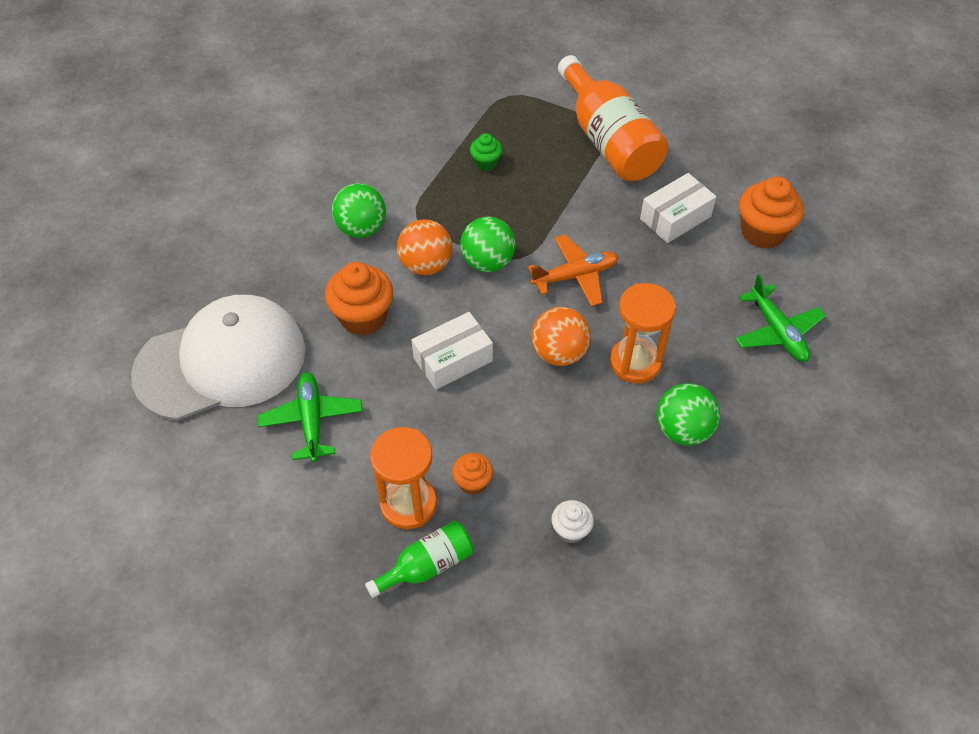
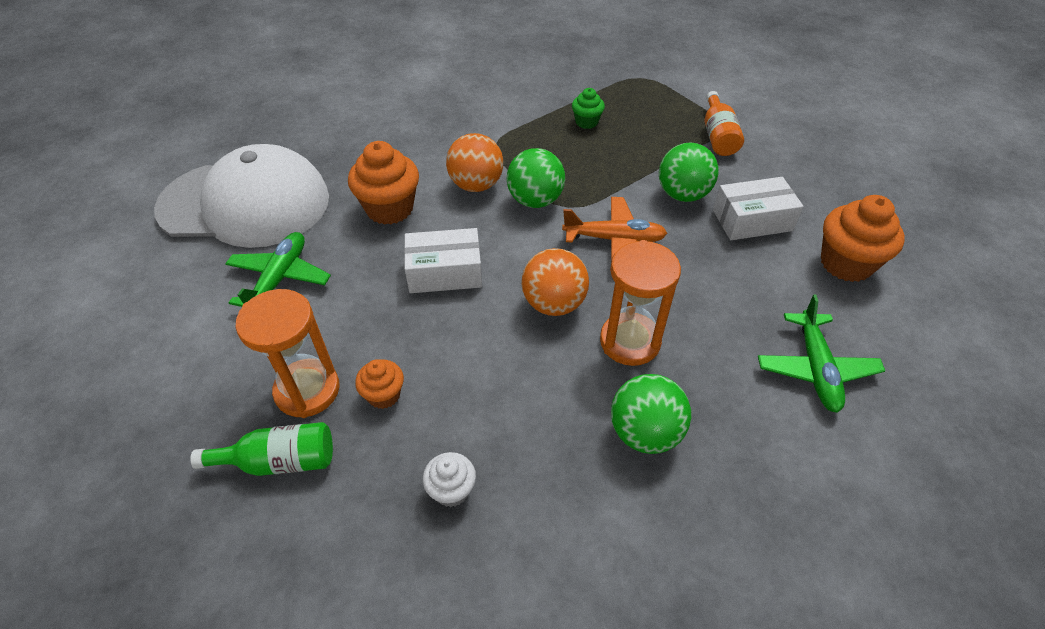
camera: 25 degrees right, 5 degrees down
green ball [332,183,386,238] -> green ball moved to [659,143,718,202]
orange bottle [558,55,668,181] -> orange bottle [705,91,744,156], size x0.51

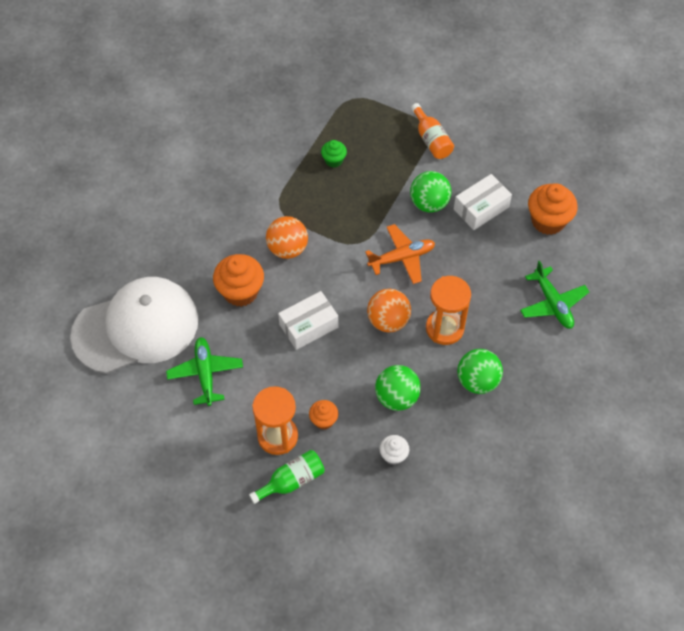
camera: 25 degrees left, 10 degrees up
green ball [507,148,565,208] -> green ball moved to [375,365,421,411]

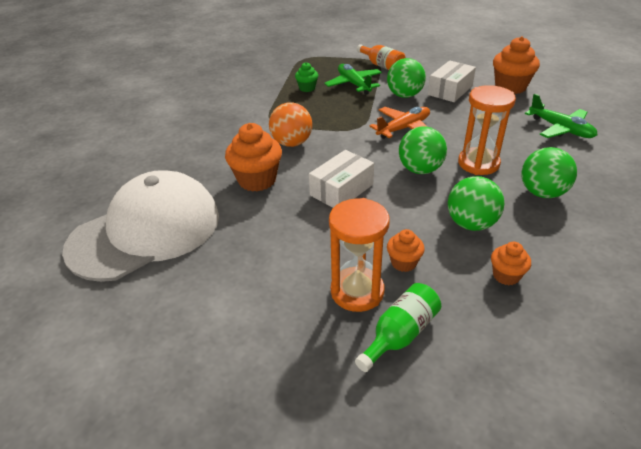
camera: 15 degrees left, 20 degrees down
green plane [166,337,243,406] -> green plane moved to [324,64,382,95]
orange ball [367,289,411,332] -> green ball [399,126,447,174]
white cupcake [379,435,409,465] -> orange cupcake [491,242,531,285]

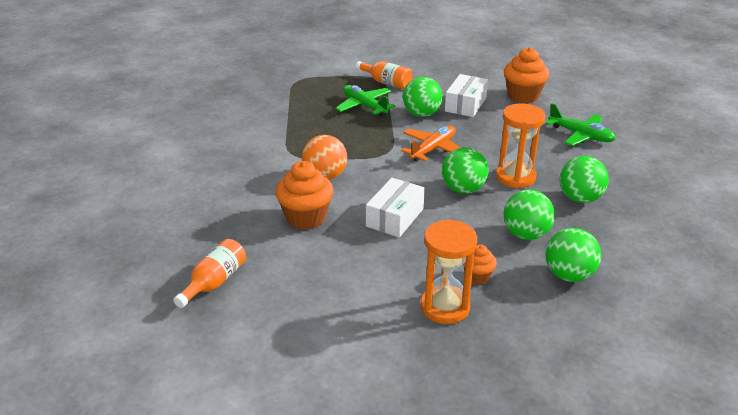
camera: 15 degrees left, 5 degrees down
white cap [62,170,219,282] -> orange bottle [173,239,246,308]
green cupcake [295,62,318,92] -> none
green bottle [355,283,441,372] -> none
orange cupcake [491,242,531,285] -> green ball [545,228,601,282]

